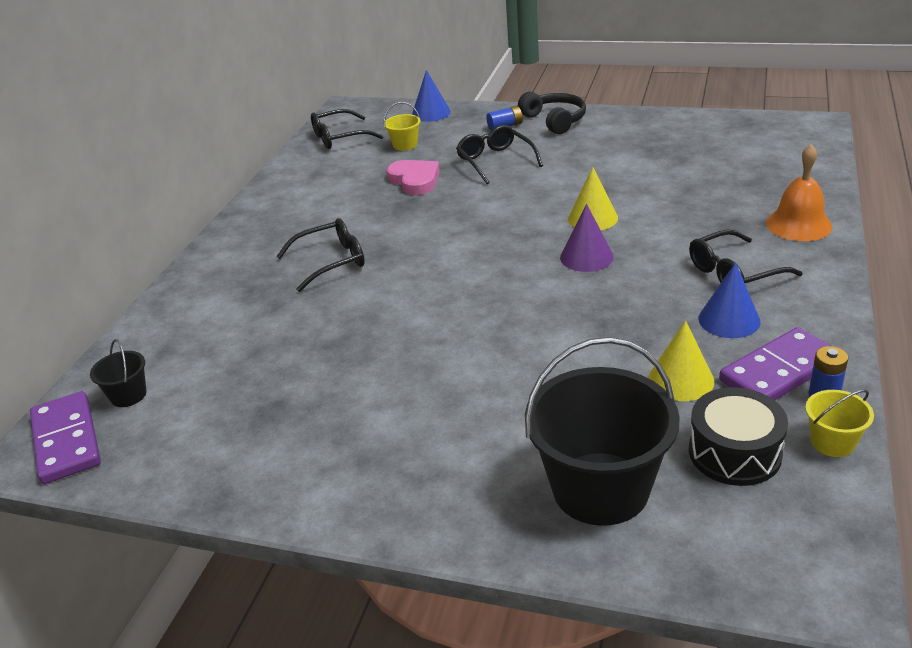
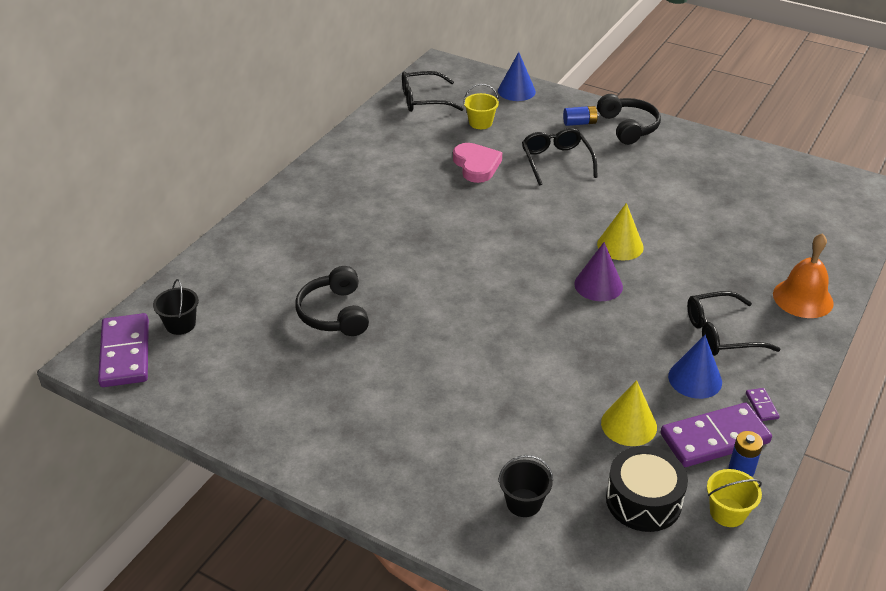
camera: 10 degrees right, 5 degrees up
black glasses [276,218,365,292] -> none
black bucket [525,337,680,526] -> black bucket [498,455,553,517], size x0.44
none -> black headphones [295,266,369,336]
none -> purple domino [746,388,780,421]

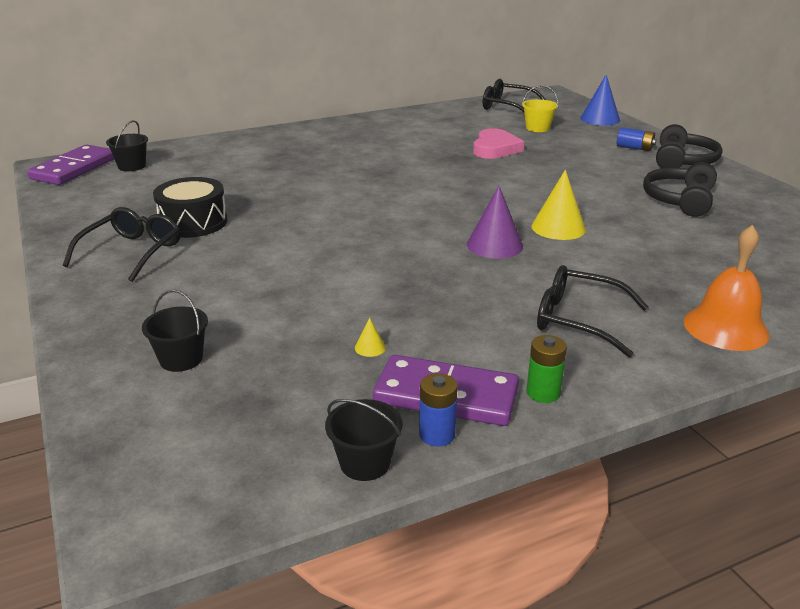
camera: 35 degrees right, 10 degrees down
black headphones [295,266,369,336] -> black headphones moved to [643,162,717,217]
black glasses [522,128,598,186] -> black glasses moved to [63,207,180,282]
yellow cone [601,380,657,446] -> yellow cone [355,318,386,357], size x0.44
black drum [606,446,688,532] -> black drum moved to [153,177,227,238]
blue cone [668,335,722,399] -> none
yellow bucket [707,469,762,527] -> black bucket [325,399,403,481]
purple domino [746,388,780,421] -> green battery [527,335,567,403]

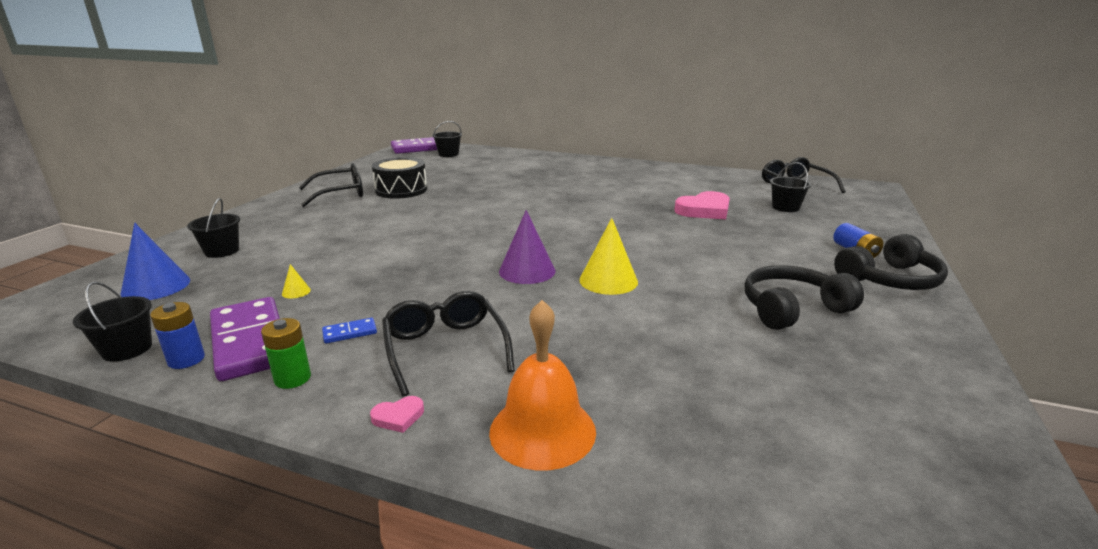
camera: 45 degrees right, 5 degrees down
yellow bucket [522,85,558,132] -> black bucket [770,162,812,212]
blue cone [580,75,620,126] -> blue cone moved to [120,223,190,300]
none -> blue domino [322,318,377,344]
none -> pink heart [370,396,424,433]

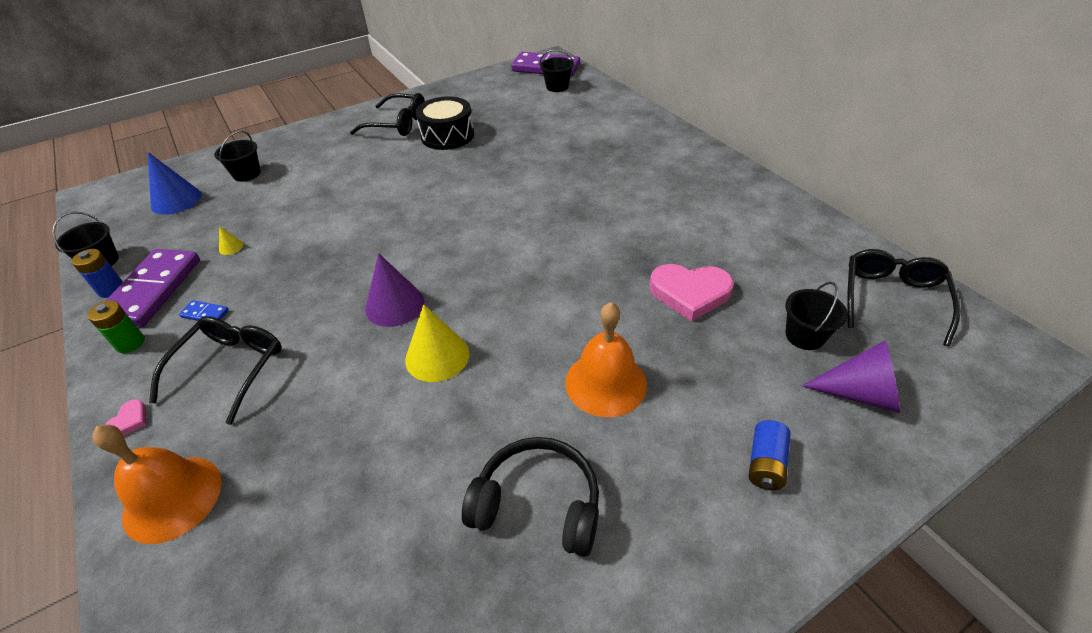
camera: 40 degrees right, 20 degrees up
pink heart [370,396,424,433] -> pink heart turned 90 degrees counterclockwise [105,399,146,436]
black headphones [834,234,948,290] -> none
none -> orange bell [565,302,647,417]
none -> purple cone [802,340,900,413]

